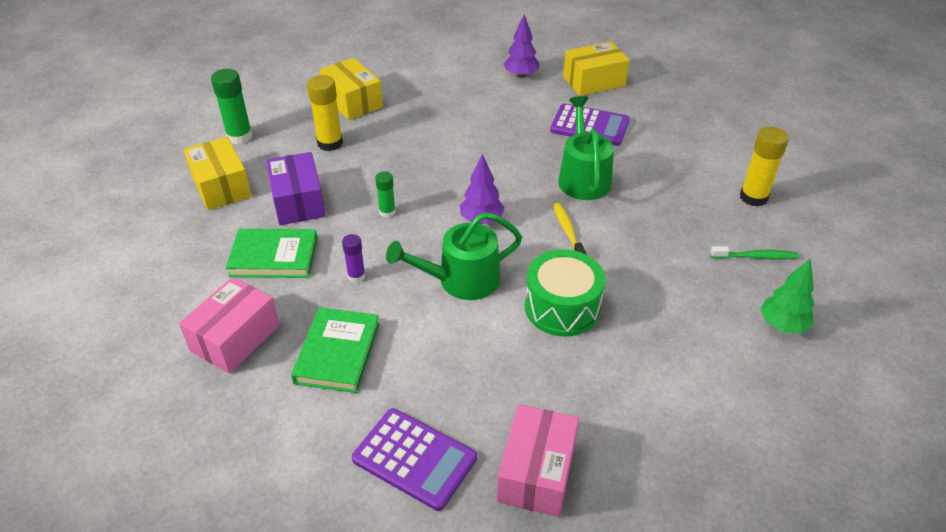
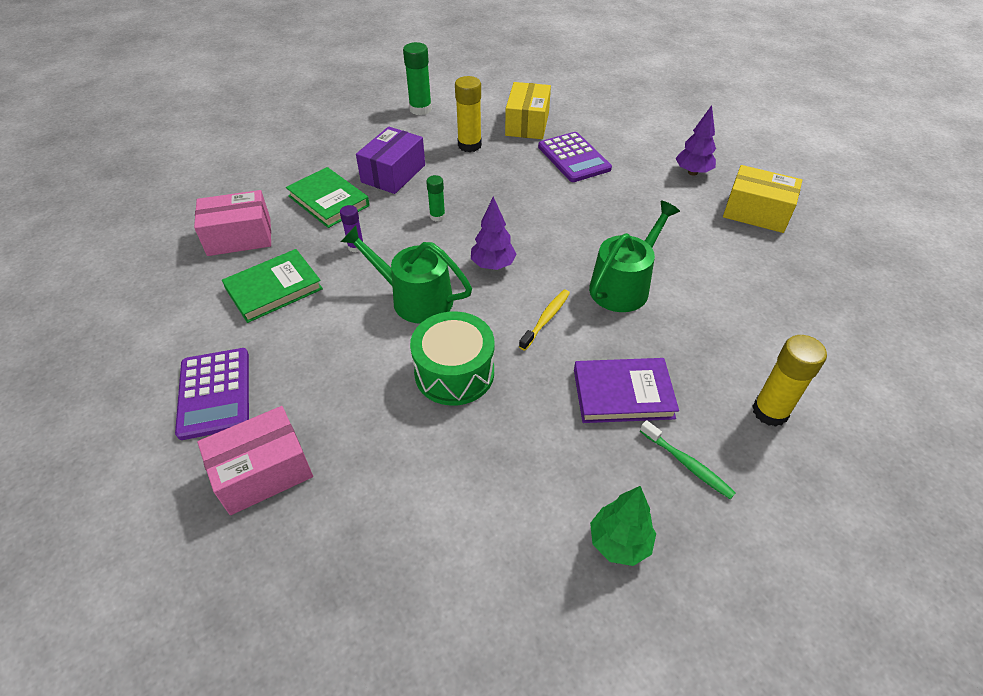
camera: 45 degrees right, 5 degrees up
yellow box [184,137,252,210] -> none
purple calculator [550,103,630,146] -> purple calculator moved to [538,132,612,182]
none -> purple book [574,358,679,423]

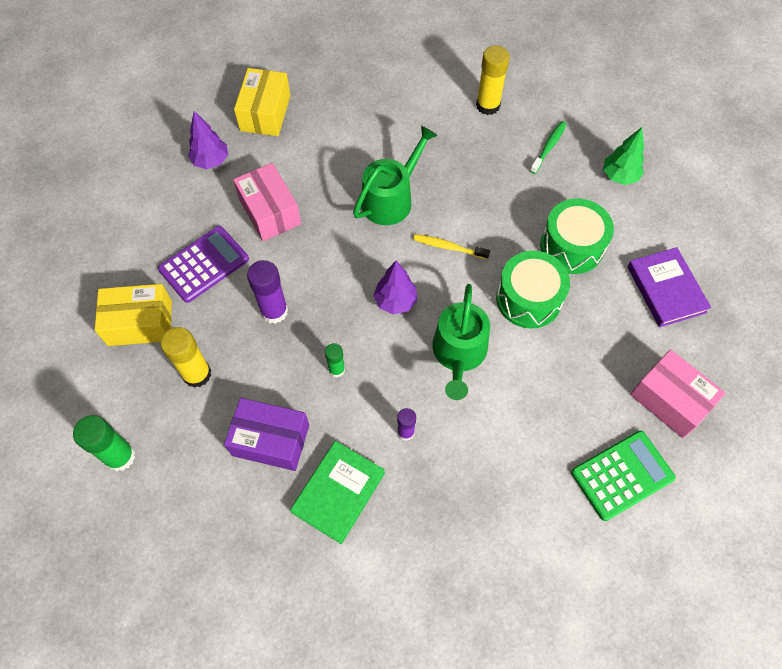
camera: 105 degrees left, 15 degrees up
purple calculator [175,348,249,440] -> green calculator [571,431,676,521]
pink box [194,190,271,256] -> pink box moved to [233,163,301,241]
green book [222,249,323,323] -> none
purple book [574,358,679,423] -> purple book moved to [627,247,711,327]
green watering can [589,201,680,312] -> green watering can turned 105 degrees clockwise [353,125,438,225]
none -> purple glue stick [247,260,288,324]
none -> green drum [540,198,614,274]

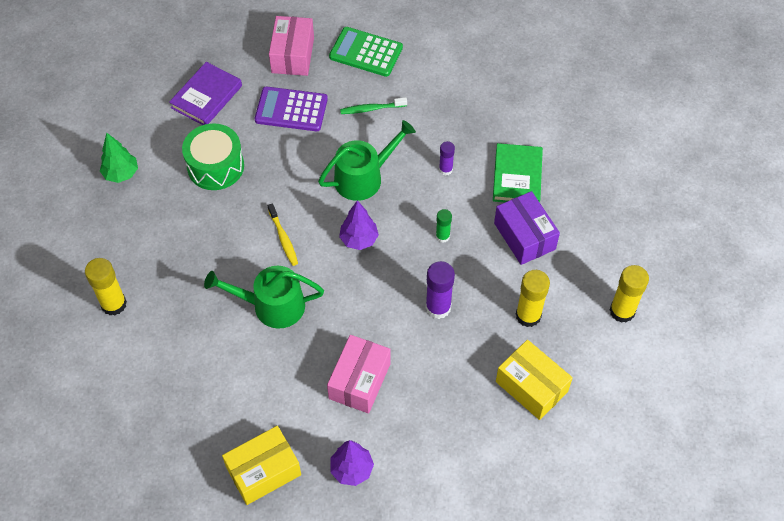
camera: 130 degrees left, 5 degrees down
green glue stick [73,415,135,471] -> yellow glue stick [609,265,649,323]
purple calculator [158,226,249,303] -> purple calculator moved to [255,86,328,131]
green book [290,441,385,544] -> green book turned 75 degrees counterclockwise [493,143,543,202]
green drum [496,251,570,329] -> none
green toothbrush [530,121,567,174] -> green toothbrush moved to [340,97,407,114]

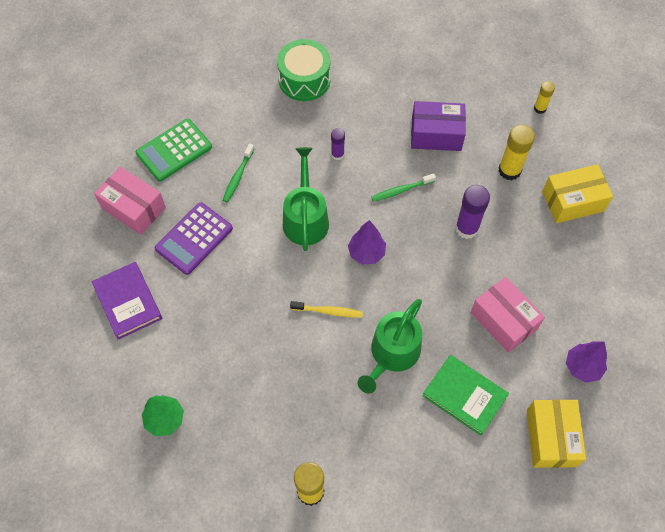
camera: 60 degrees left, 5 degrees up
green drum [182,123,244,190] -> green drum moved to [277,39,330,101]
green glue stick [436,209,452,243] -> green toothbrush [371,173,436,202]
green book [493,143,543,202] -> green book moved to [422,355,509,436]
yellow glue stick [609,265,649,323] -> yellow glue stick [534,81,555,114], size x0.58

